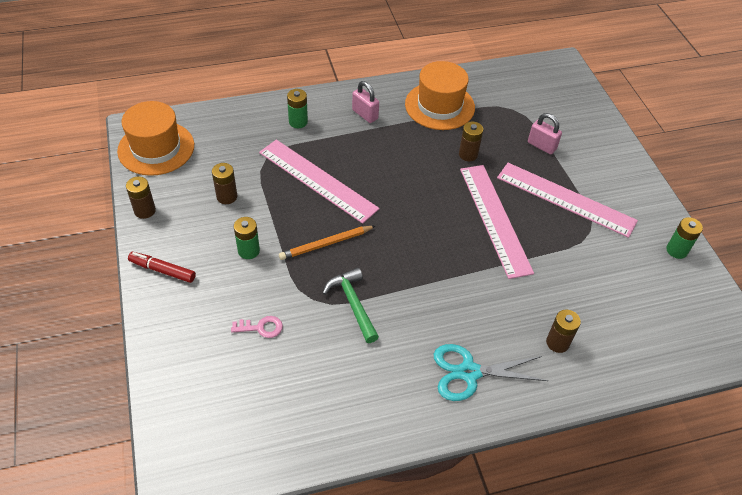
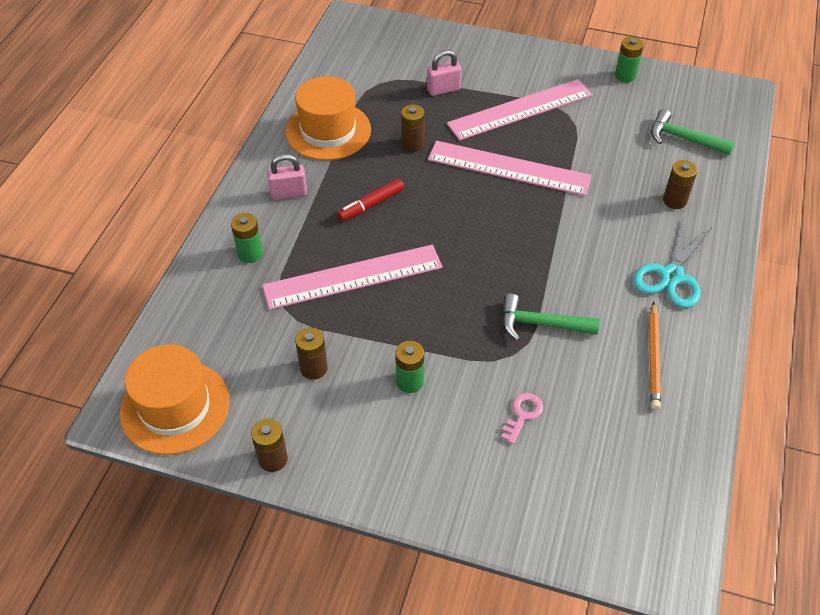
camera: 55 degrees left, 0 degrees up
red marker [128,252,196,283] -> red marker moved to [337,179,404,222]
orange pencil [279,226,375,260] -> orange pencil moved to [649,302,661,410]
none -> green hammer [651,109,735,155]

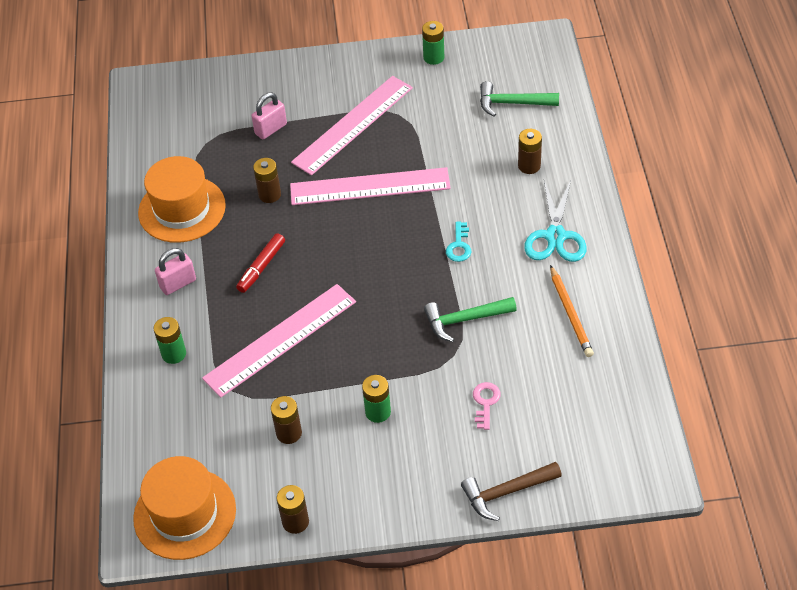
camera: 20 degrees left, 0 degrees up
none -> turquoise key [446,222,471,262]
none -> brown hammer [461,462,562,521]

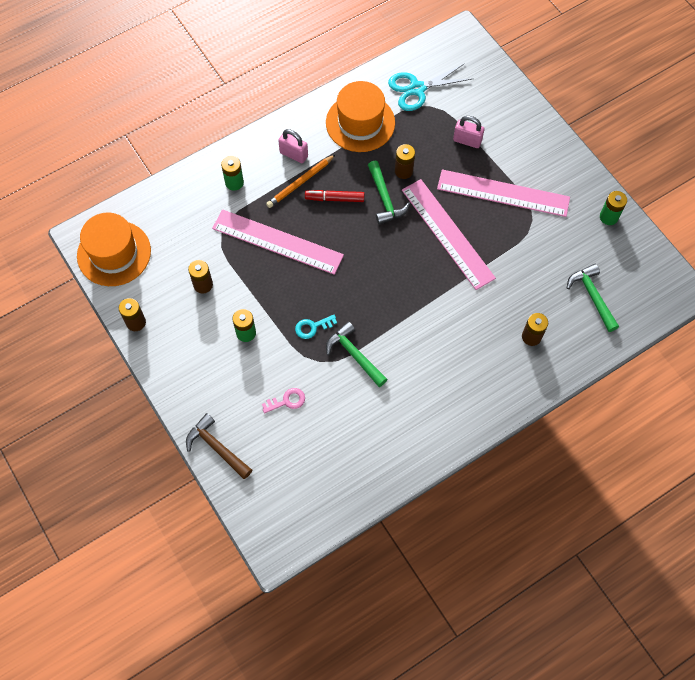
camera: 60 degrees right, 15 degrees up
turquoise key [446,222,471,262] -> turquoise key moved to [295,315,337,339]
turquoise scissors [524,180,587,262] -> turquoise scissors moved to [388,63,474,111]
orange pencil [550,265,594,357] -> orange pencil moved to [266,154,336,208]
none -> green hammer [368,161,410,225]

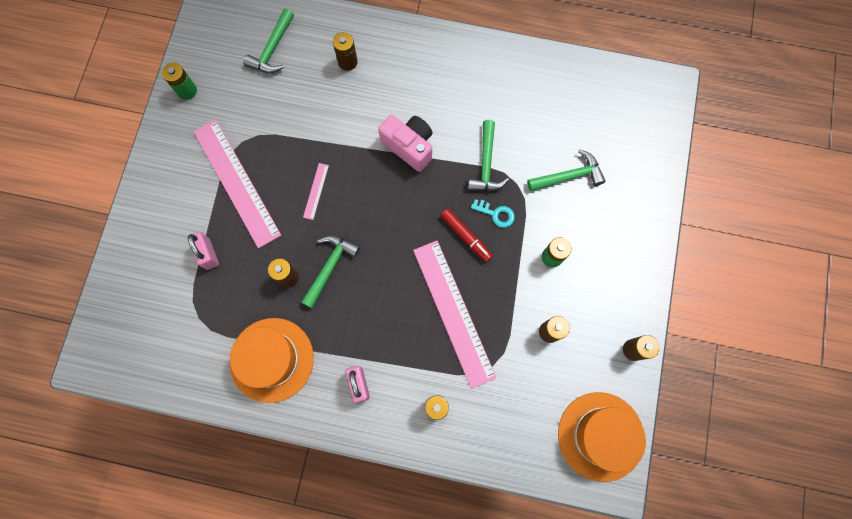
camera: 135 degrees left, 10 degrees up
brown hammer [186,413,252,479] -> none
pink key [262,388,305,413] -> green hammer [527,149,606,191]
orange pencil [266,154,336,208] -> none
red marker [305,190,364,202] -> red marker moved to [440,209,493,262]
turquoise scissors [388,63,474,111] -> none
pink ruler [402,179,496,290] -> pink ruler [303,163,329,220], size x0.41
none -> pink camera [378,115,433,172]

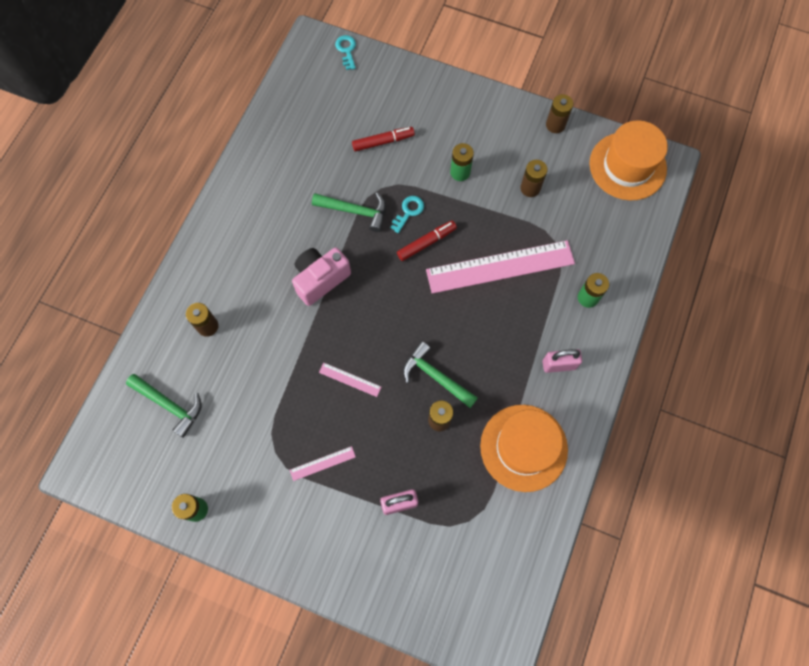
camera: 80 degrees left, 5 degrees down
pink ruler [193,120,281,248] -> pink ruler [290,446,356,481], size x0.41
green hammer [527,149,606,191] -> red marker [352,127,415,152]
none -> turquoise key [335,35,356,70]

